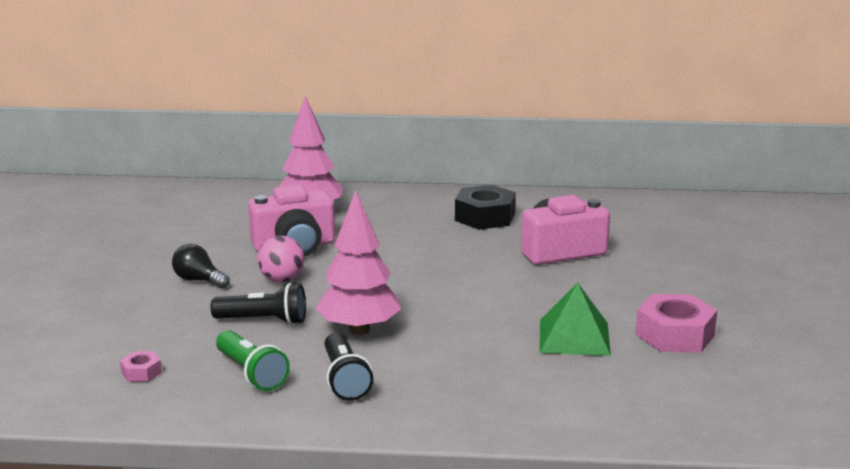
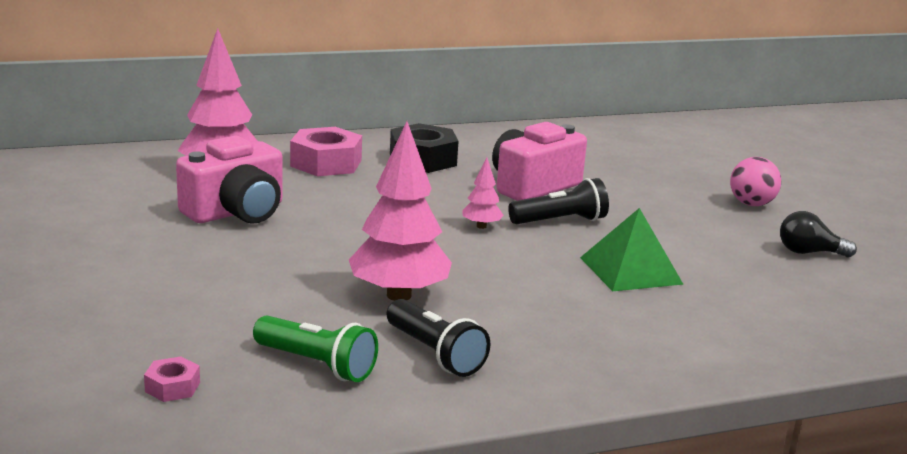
camera: 25 degrees left, 0 degrees up
black light bulb [172,244,230,288] -> black light bulb moved to [780,211,857,257]
black flashlight [211,283,306,325] -> black flashlight moved to [508,178,609,224]
pink ball [257,236,304,282] -> pink ball moved to [730,157,781,206]
pink nut [635,294,717,352] -> pink nut moved to [290,127,362,176]
none -> pink tree [463,157,504,229]

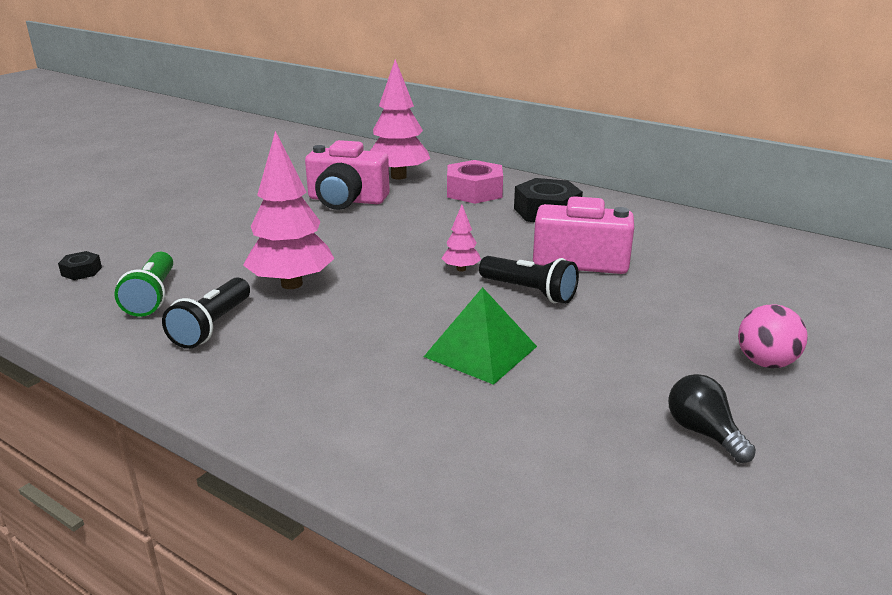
camera: 55 degrees right, 5 degrees up
pink nut [144,356,200,402] -> black nut [58,251,102,280]

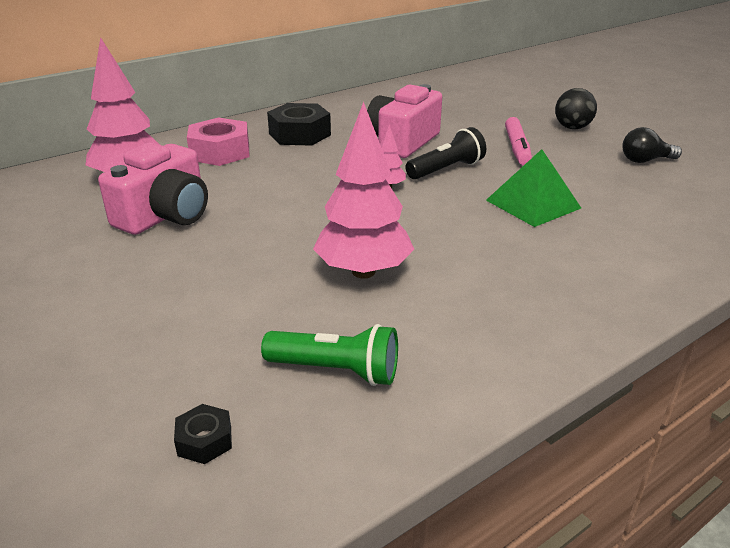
camera: 70 degrees left, 5 degrees up
black flashlight [162,278,250,349] -> none
pink ball [738,304,808,368] -> black ball [555,88,597,129]
none -> pink marker [505,117,532,165]

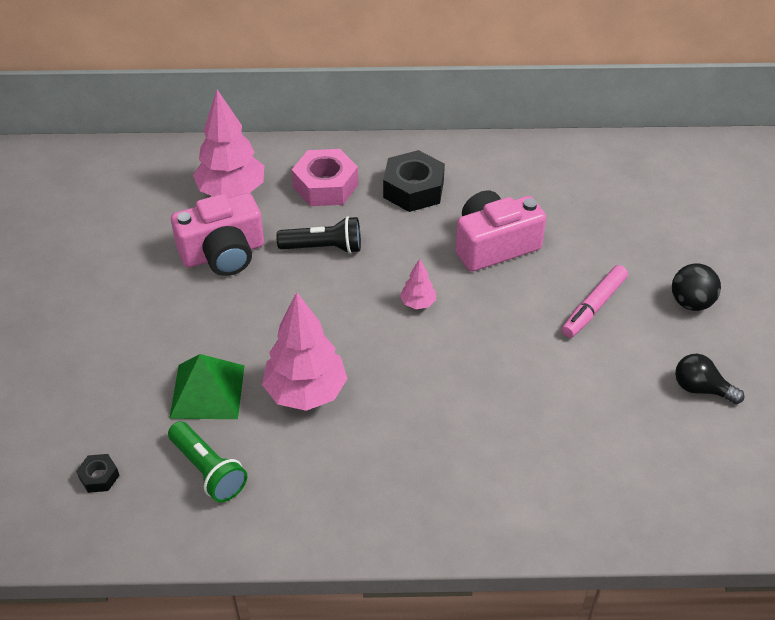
camera: 35 degrees right, 15 degrees up
black flashlight [405,127,486,180] -> black flashlight moved to [276,216,361,254]
green pyramid [486,149,581,227] -> green pyramid moved to [169,354,245,419]

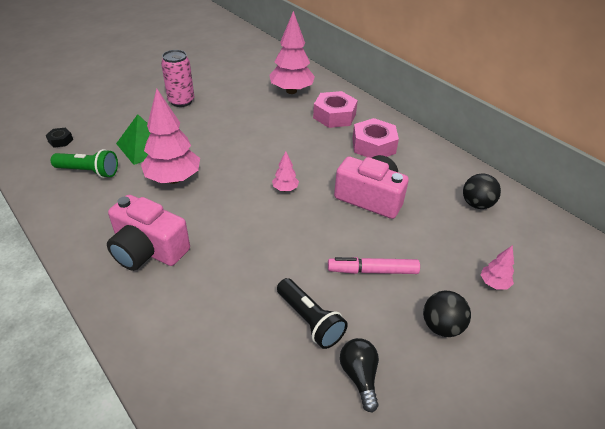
camera: 50 degrees right, 5 degrees down
green flashlight [168,421,247,502] -> green flashlight turned 90 degrees counterclockwise [51,149,118,178]
pink camera [171,193,264,276] -> pink camera moved to [107,195,190,271]
black flashlight [276,216,361,254] -> black flashlight moved to [277,278,348,349]
black nut [383,150,445,212] -> pink nut [352,118,399,158]
none -> pink can [161,50,194,107]
none -> black ball [463,173,501,209]
none -> pink tree [481,245,514,290]

